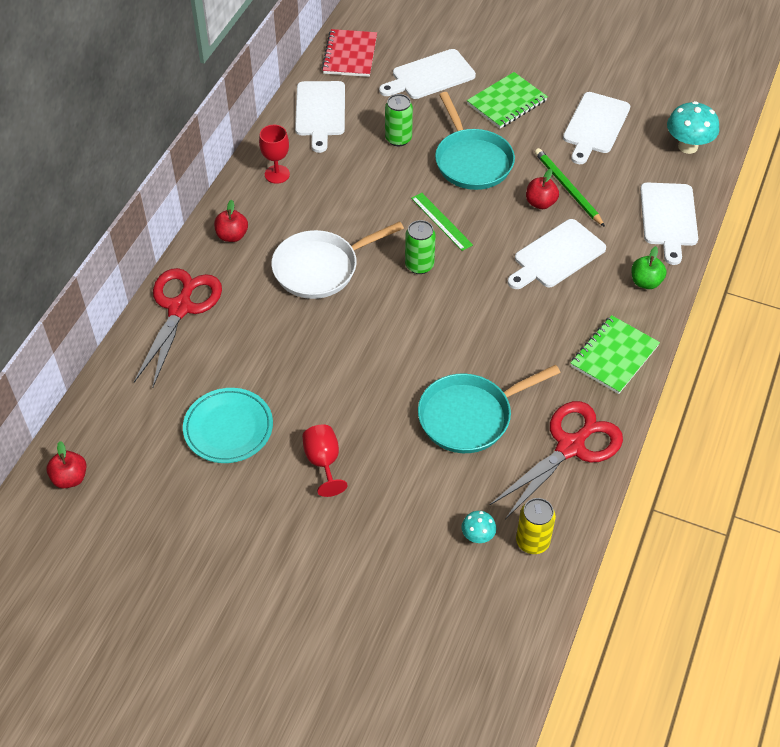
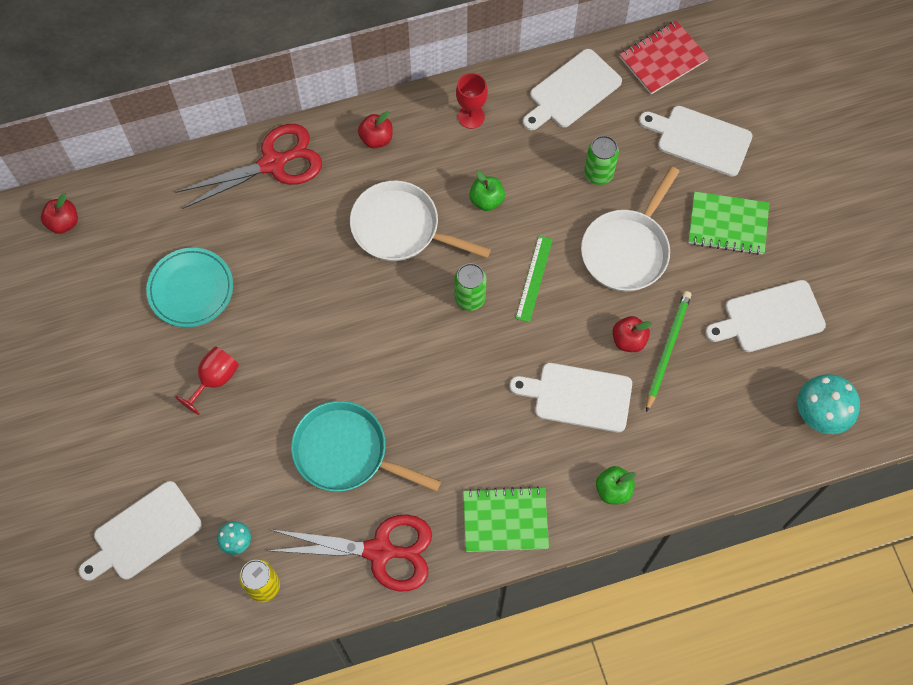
camera: 50 degrees right, 15 degrees up
turquoise pan [435,92,515,190] -> white pan [581,166,680,292]
white cutting board [640,182,698,265] -> white cutting board moved to [79,481,202,581]
none -> green apple [469,170,505,211]

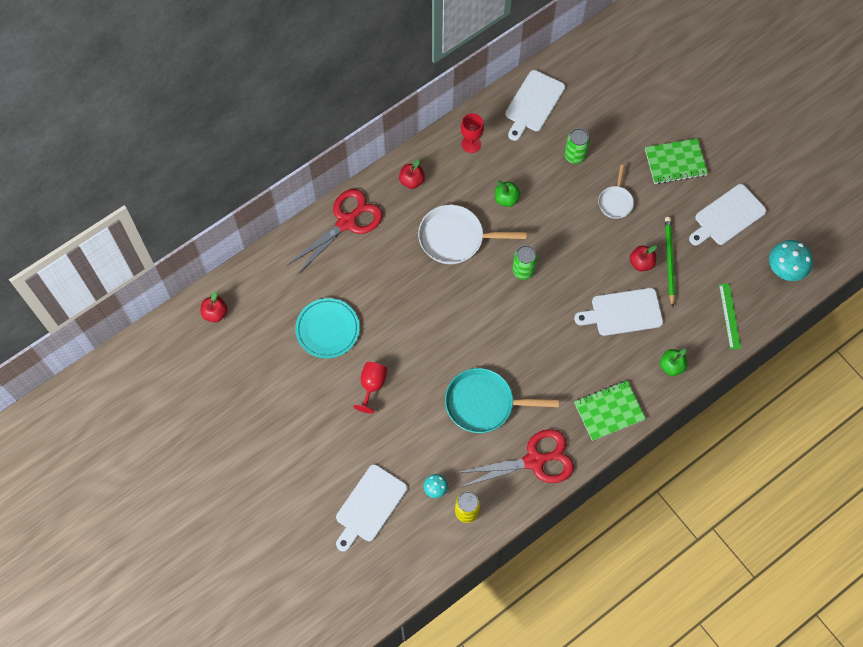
camera: 20 degrees left, 0 degrees up
green ruler [516,236,553,322] -> green ruler moved to [719,284,741,349]
white pan [581,166,680,292] -> white pan [598,165,634,219], size x0.55
red notebook [619,20,709,94] -> none
white cutting board [639,106,753,177] -> none

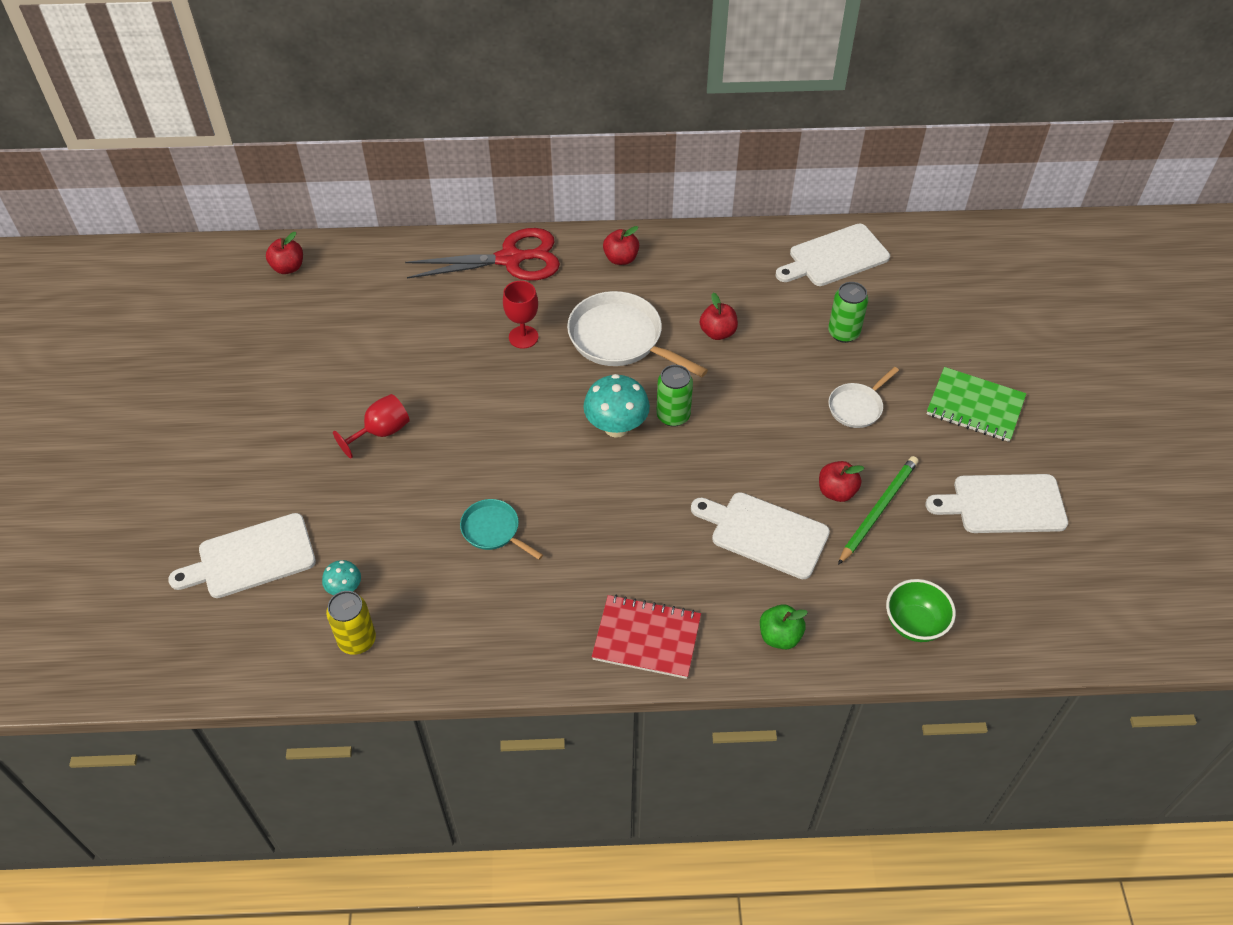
camera: 35 degrees right, 15 degrees down
turquoise plate [295,298,360,358] -> none
turquoise pan [445,368,559,433] -> turquoise pan [460,499,543,560], size x0.55
red scissors [456,429,574,488] -> none
red goblet [461,113,484,153] -> red goblet moved to [503,281,538,349]
green apple [495,180,521,207] -> red apple [700,293,738,340]
green notebook [574,381,646,441] -> red notebook [592,595,701,679]
green ruler [719,284,741,349] -> green bowl [886,579,956,642]
turquoise mushroom [769,240,813,281] -> turquoise mushroom moved to [583,374,650,438]

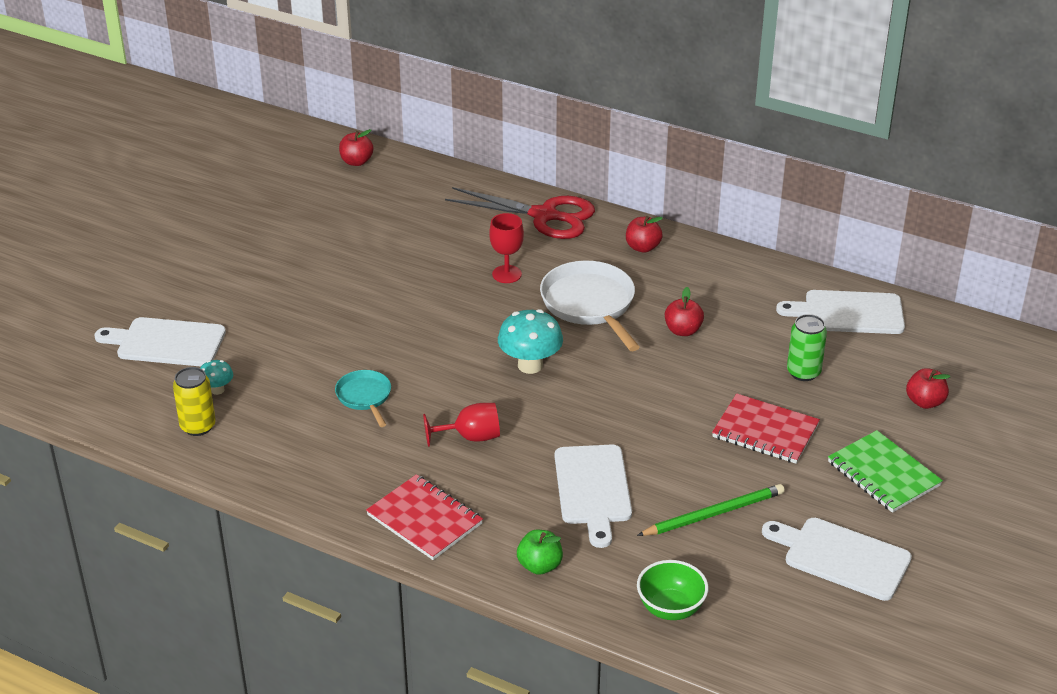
camera: 30 degrees right, 15 degrees down
red goblet [333,394,410,458] -> red goblet moved to [423,403,500,447]
green can [656,365,693,427] -> none
white cutting board [691,492,830,579] -> white cutting board turned 150 degrees counterclockwise [555,444,632,548]
red apple [819,461,864,502] -> red apple moved to [906,368,950,409]
white pan [828,367,899,428] -> red notebook [712,393,820,464]

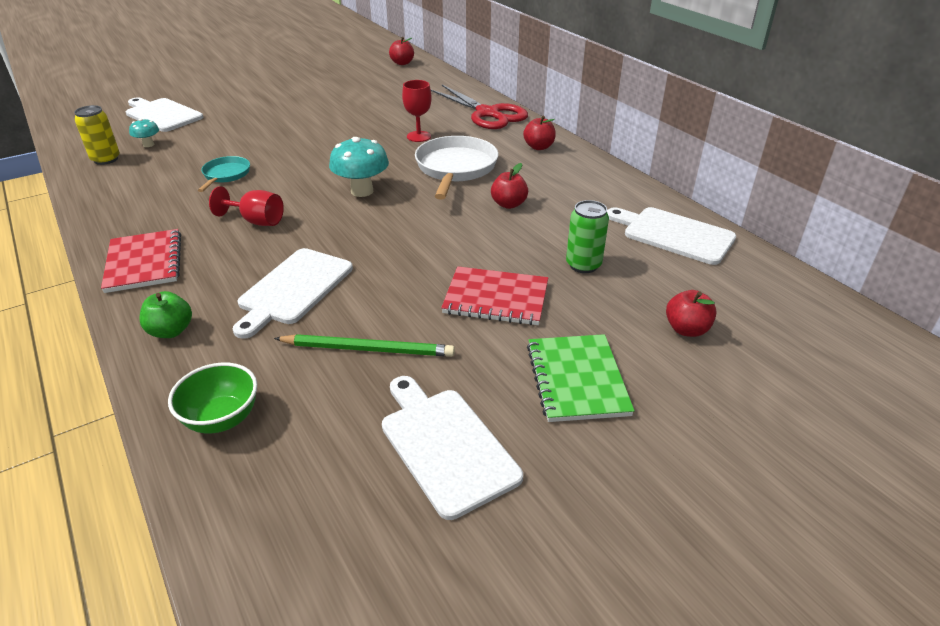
camera: 30 degrees right, 0 degrees up
red notebook [712,393,820,464] -> red notebook turned 45 degrees counterclockwise [441,266,548,325]

